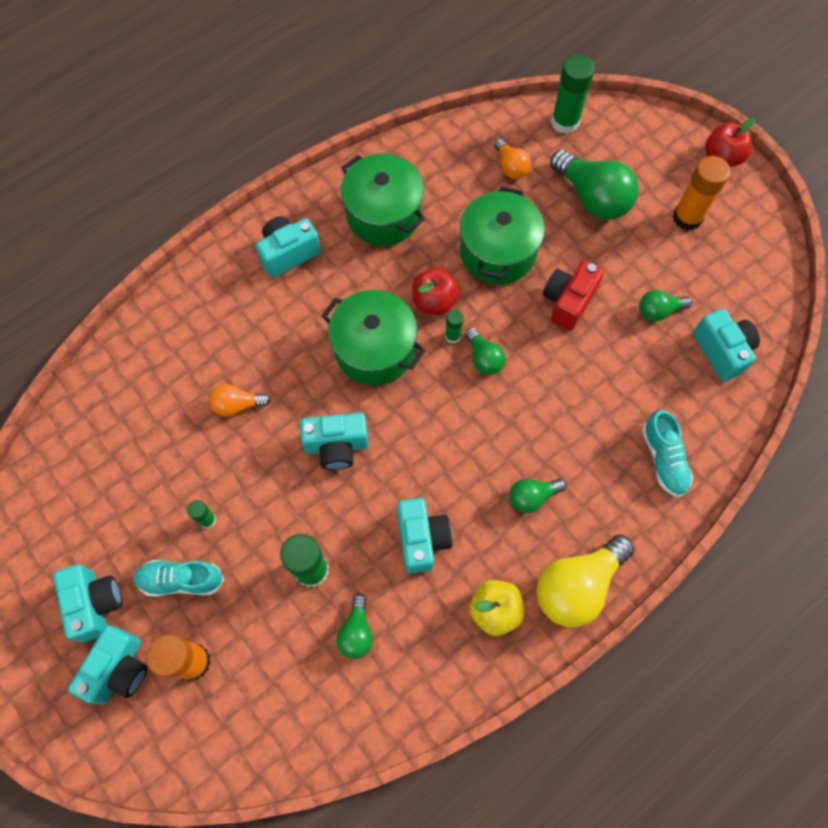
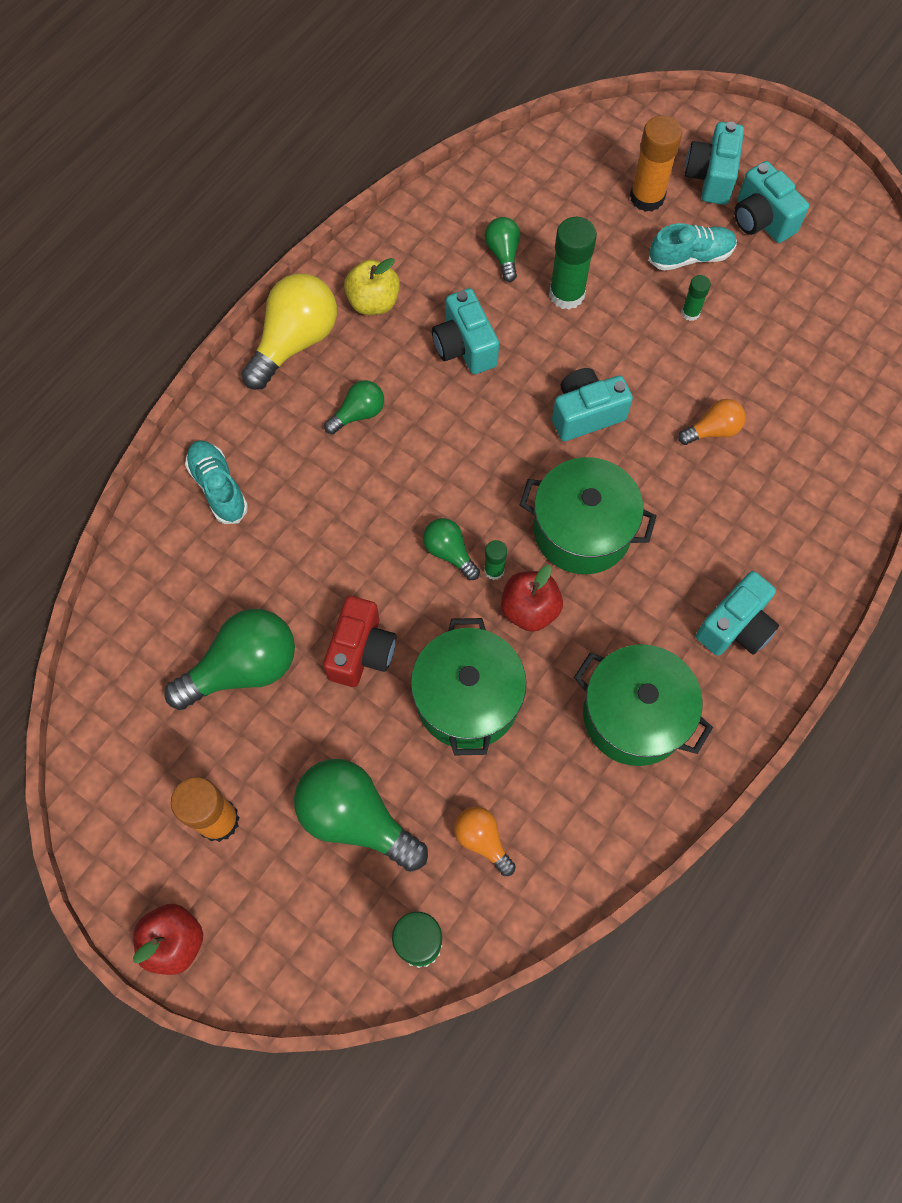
camera: 165 degrees right, 0 degrees up
green light bulb [639,290,692,322] -> green light bulb [164,609,295,710], size x1.88
turquoise camera [693,309,760,381] -> none

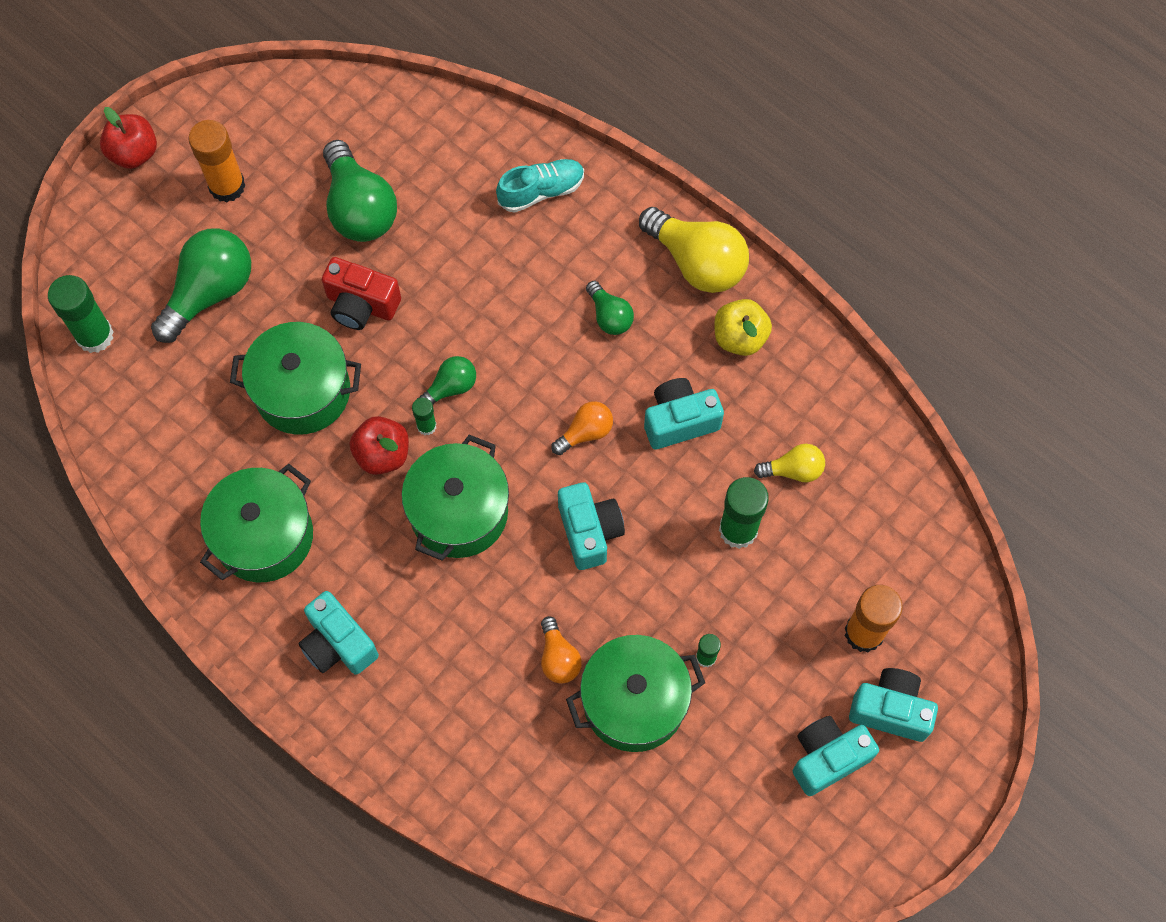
camera: 95 degrees right, 0 degrees up
orange light bulb [454,807,516,876] -> orange light bulb moved to [551,401,613,455]
green light bulb [485,217,520,282] -> yellow light bulb [754,444,825,482]
turquoise shoe [648,223,737,271] -> none
none -> green pot [566,635,705,752]

